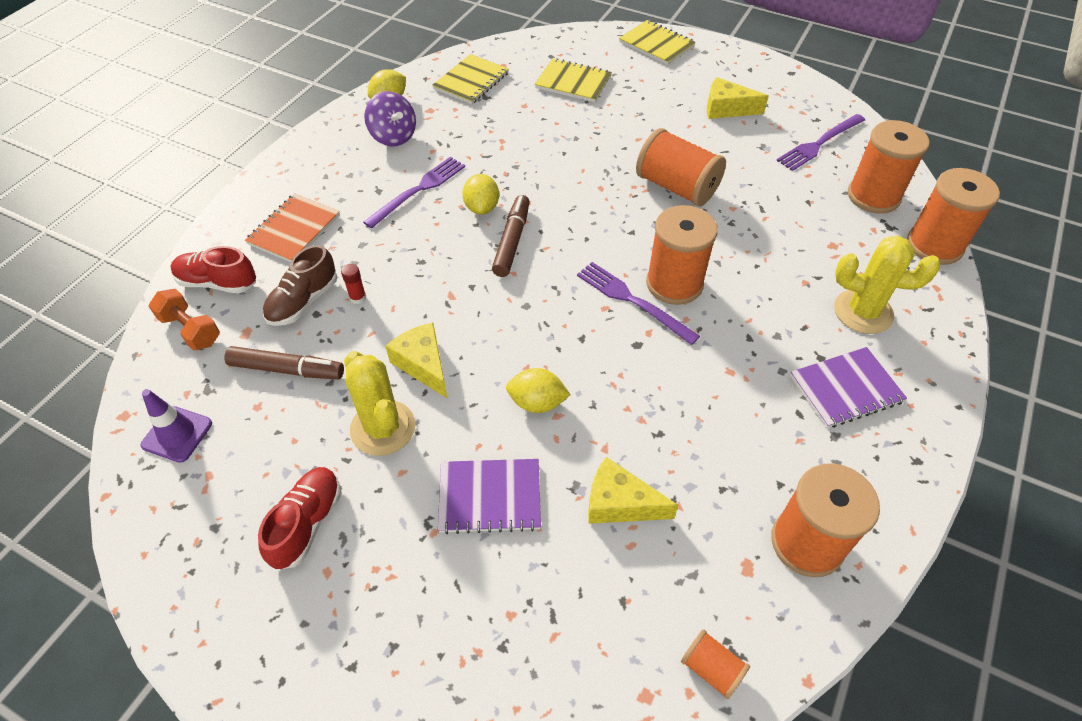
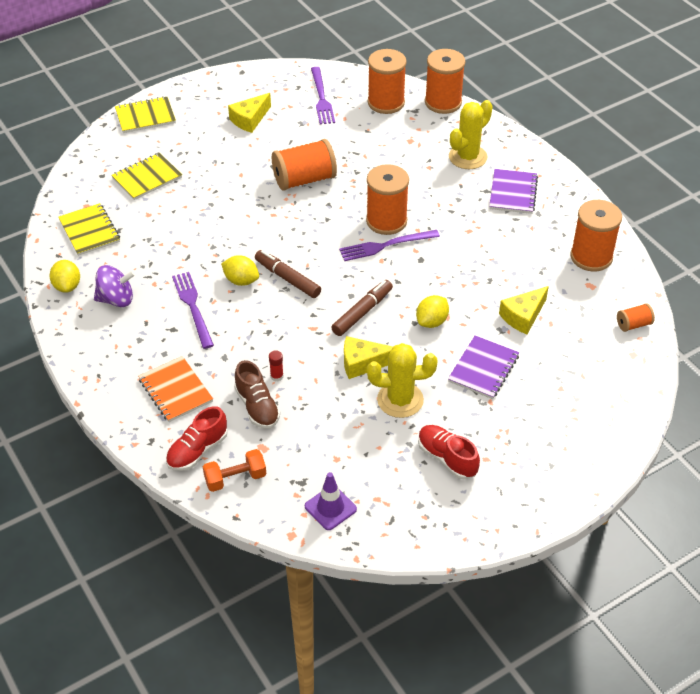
camera: 60 degrees left, 5 degrees down
brown marker [224,346,344,379] -> brown marker moved to [331,280,393,336]

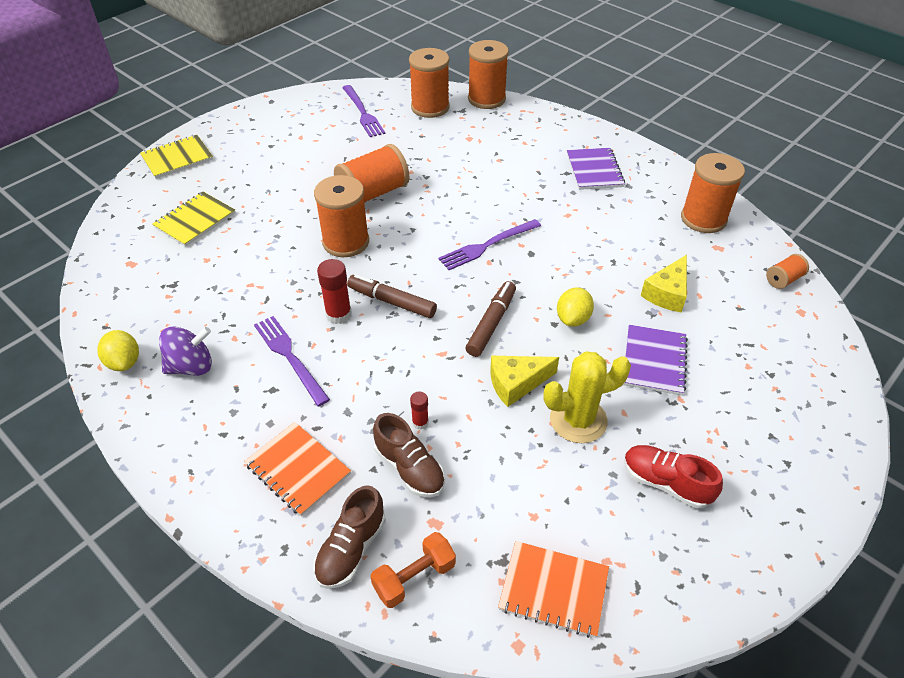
camera: 15 degrees left, 0 degrees up
yellow notebook [58,203,120,256] -> none
red shoe [166,406,228,471] -> brown shoe [313,485,386,589]
yellow lemon [221,256,259,286] -> red glue stick [317,259,352,324]
yellow cheese [228,93,271,133] -> none
purple traffic cone [305,472,357,530] -> orange notebook [498,541,609,638]
orange spool [366,164,409,235] -> orange spool moved to [314,175,369,257]
yellow cactus [449,100,493,169] -> none

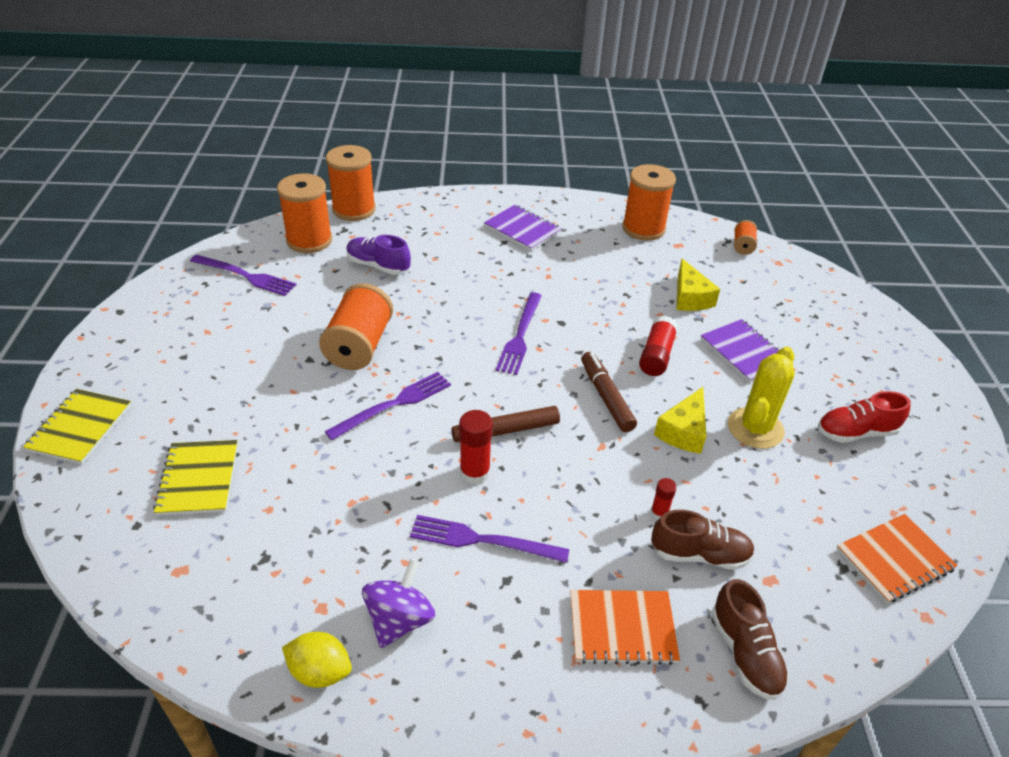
camera: 45 degrees left, 5 degrees down
orange spool [314,175,369,257] -> purple fork [325,372,451,440]
orange dumbbell [370,532,456,608] -> none
yellow lemon [557,287,594,327] -> red glue stick [639,316,678,376]
none -> purple shoe [347,235,411,275]

